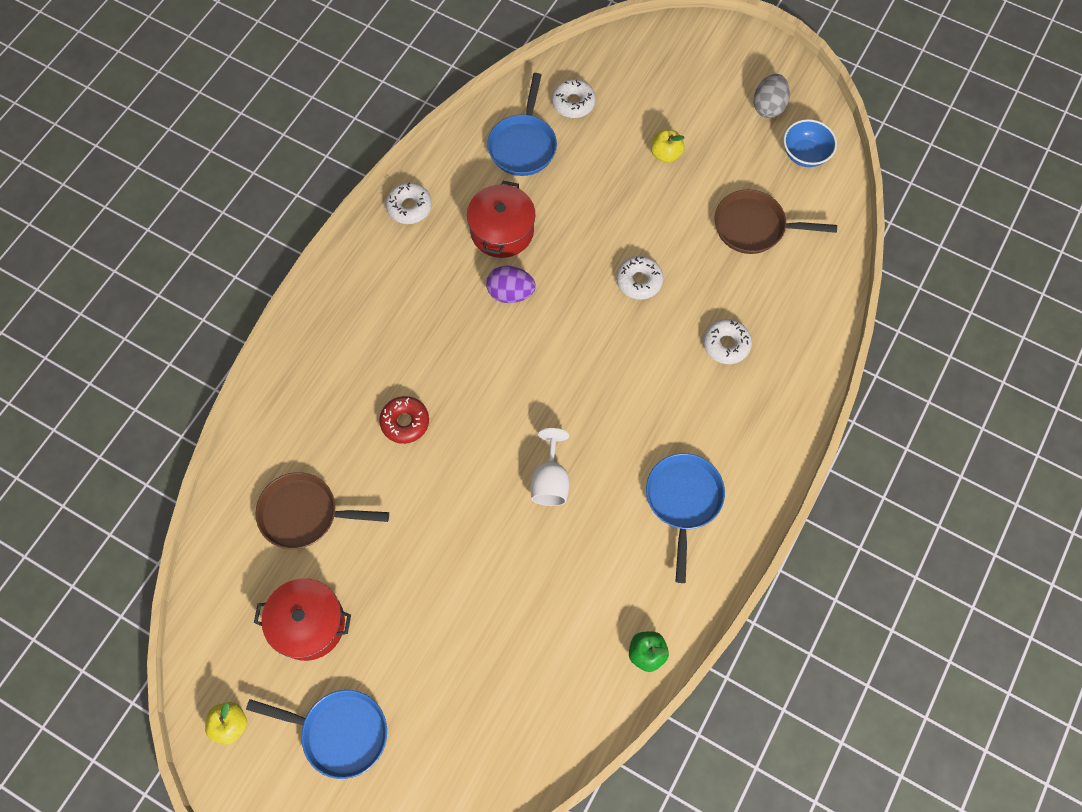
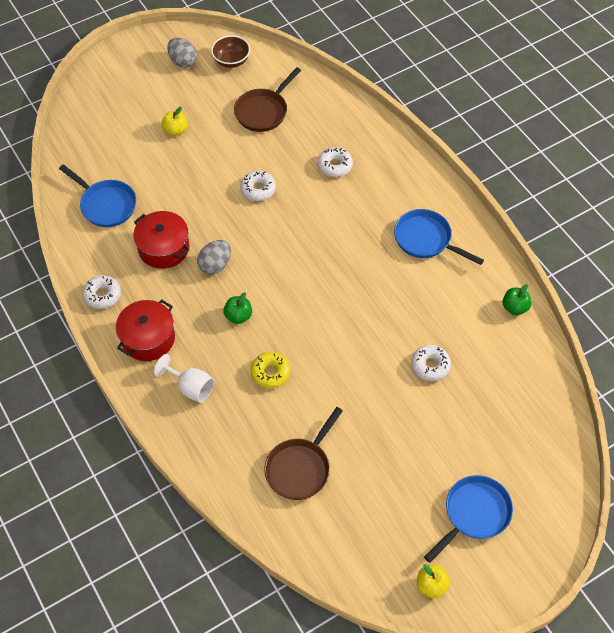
camera: 60 degrees left, 10 degrees down
red pot [254,578,351,661] -> red pot moved to [116,300,175,361]
red donut [379,396,429,444] -> yellow donut [250,352,290,388]
purple egg [486,266,536,303] -> grey egg [197,240,231,275]
white goblet [531,428,569,506] -> white goblet moved to [154,354,214,403]
white donut [552,79,596,118] -> white donut moved to [411,345,451,381]
blue bowl [784,119,837,167] -> brown bowl [211,35,250,68]
none -> green apple [223,292,252,324]

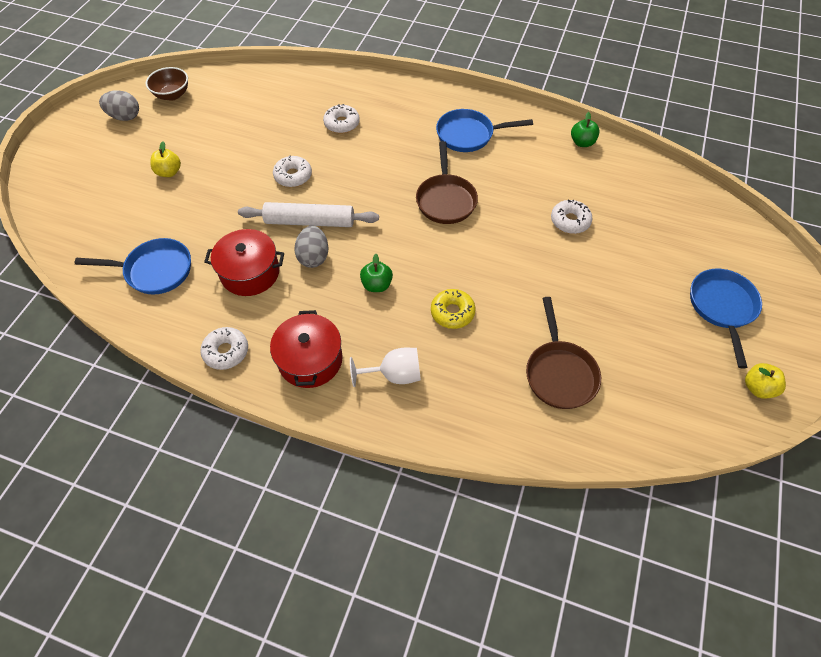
camera: 40 degrees left, 0 degrees up
brown pan [234,67,301,132] -> brown pan moved to [416,141,478,224]
none -> white rolling pin [238,202,379,227]

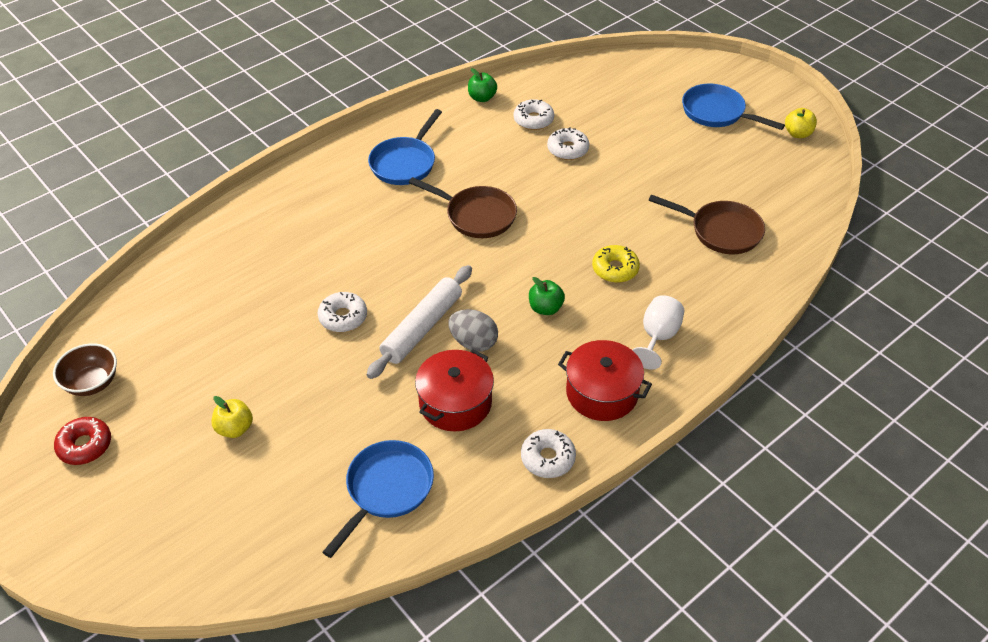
camera: 60 degrees left, 10 degrees down
grey egg [99,90,139,121] -> red donut [54,417,111,465]
white donut [323,104,360,133] -> white donut moved to [514,99,554,130]

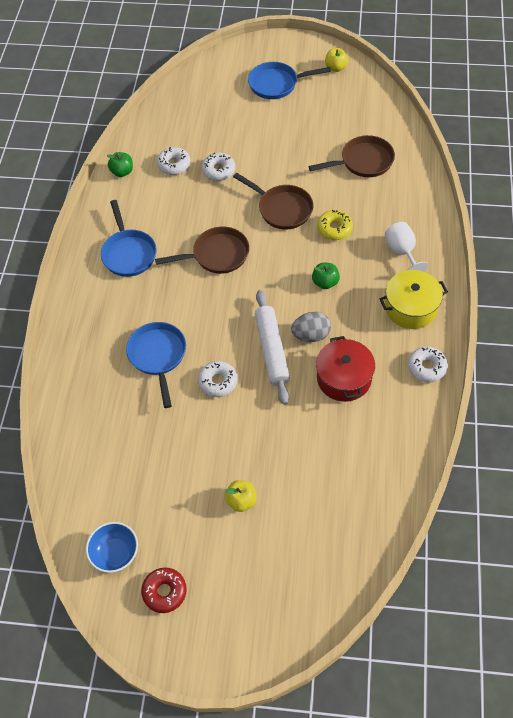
camera: 40 degrees left, 10 degrees up
brown bowl [53,343,117,396] -> blue bowl [86,522,138,573]
blue pan [322,440,434,558] -> blue pan moved to [126,322,186,408]
red pot [558,340,652,421] -> yellow pot [380,270,448,329]
none -> brown pan [233,173,313,229]

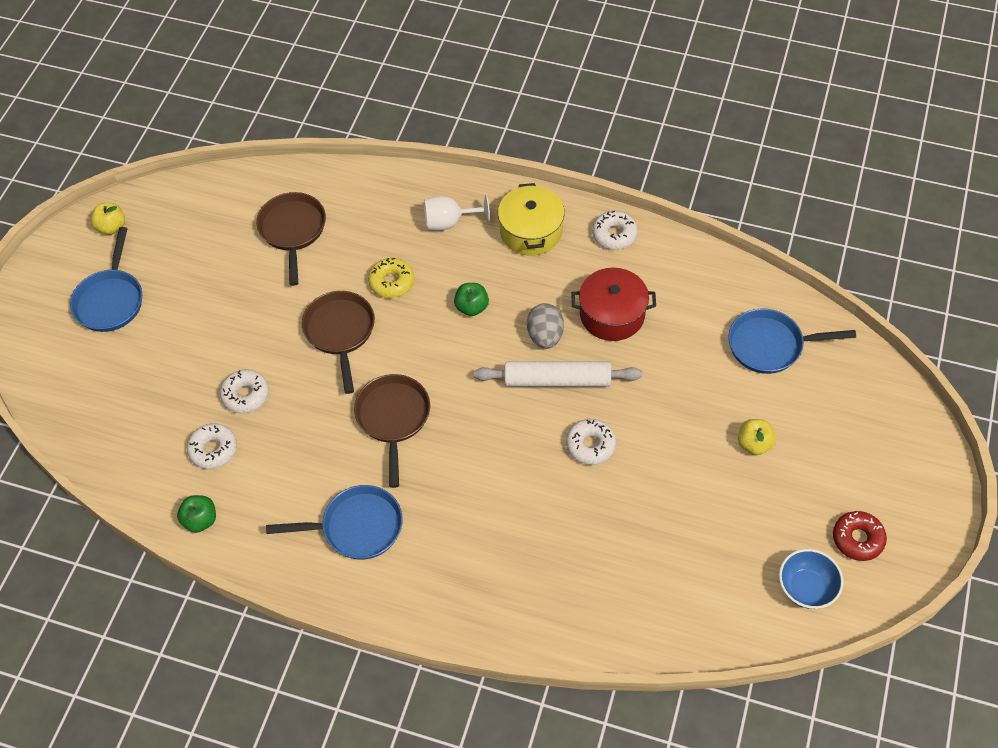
camera: 80 degrees left, 0 degrees up
blue pan [126,322,186,408] -> blue pan moved to [728,308,856,374]
brown pan [233,173,313,229] -> brown pan turned 60 degrees counterclockwise [302,291,375,394]

